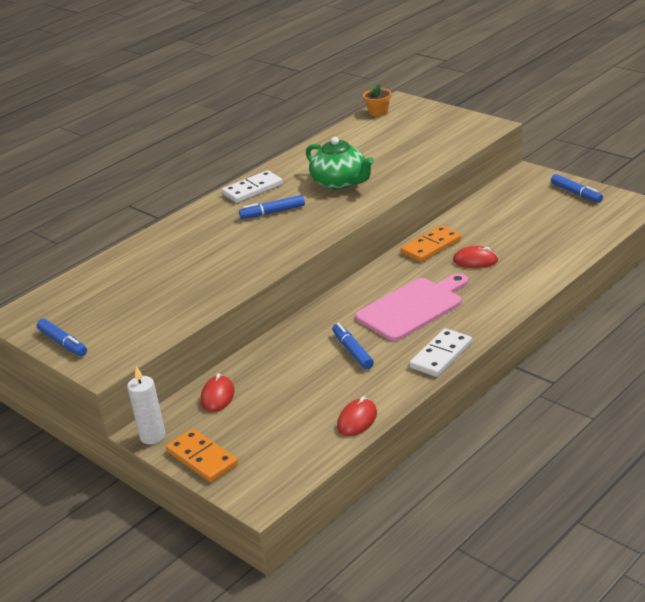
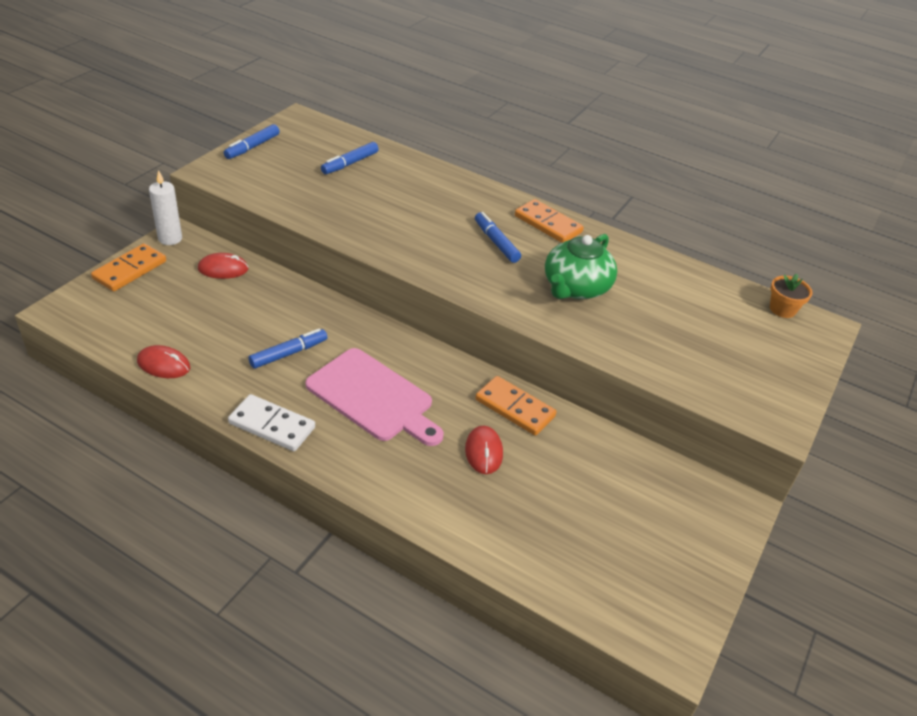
camera: 70 degrees right, 10 degrees up
white domino [222,170,283,203] -> orange domino [515,199,584,243]
blue marker [551,174,603,203] -> blue marker moved to [321,142,379,174]

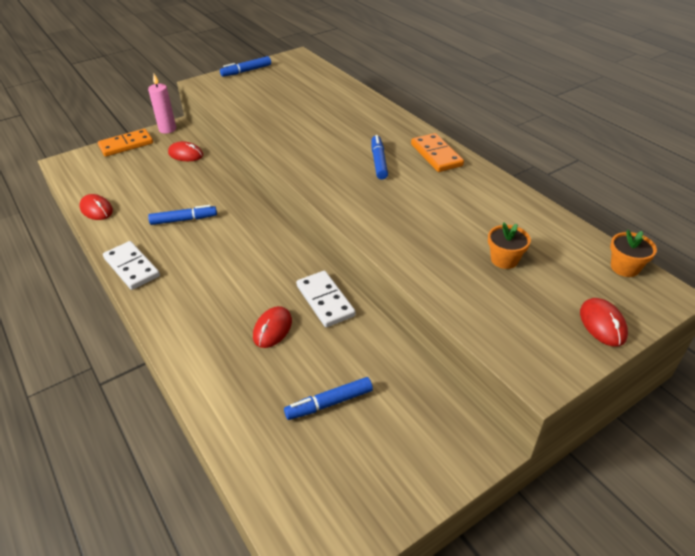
camera: 30 degrees right, 0 degrees up
white candle [149,170,182,245] -> pink candle [148,74,176,134]
pink cutting board [305,348,444,446] -> none
blue marker [321,142,379,174] -> blue marker moved to [284,377,373,420]
orange domino [475,376,556,436] -> white domino [296,271,356,327]
green teapot [545,234,617,299] -> none
none -> orange flower pot [488,223,531,269]
none -> red mouse [580,298,628,346]

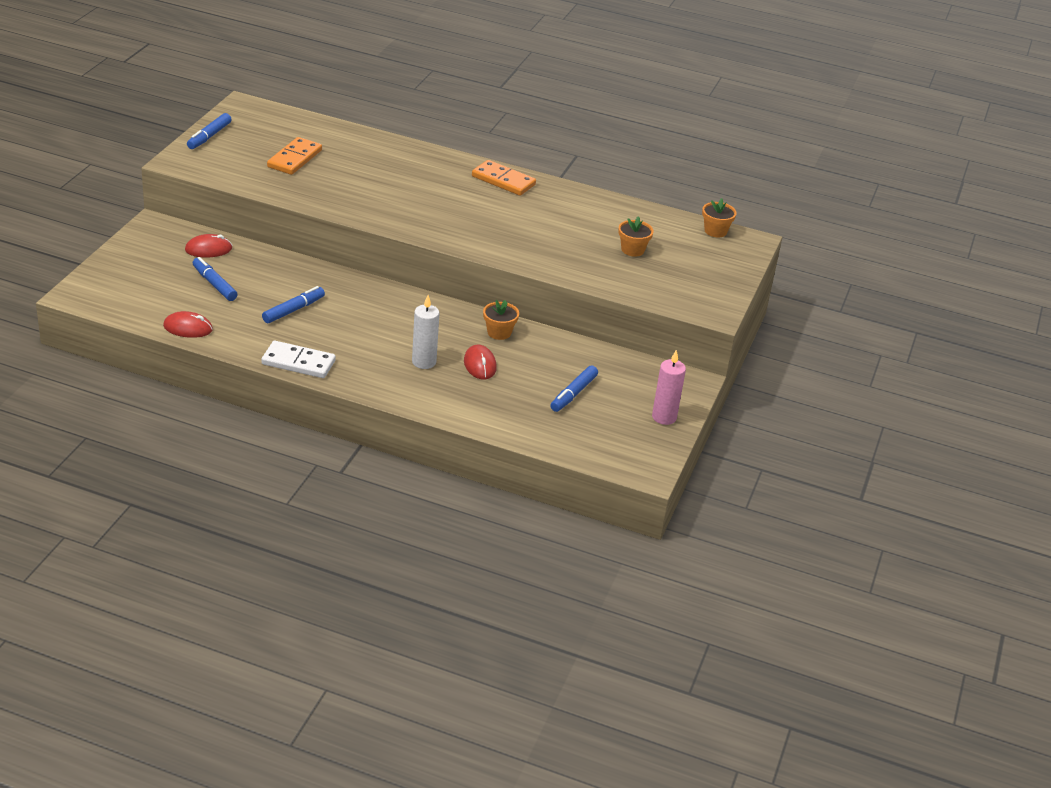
camera: 40 degrees left, 5 degrees down
orange domino [98,129,153,157] -> orange domino moved to [267,137,322,175]
pink candle [148,74,176,134] -> pink candle moved to [652,350,686,425]
white domino [296,271,356,327] -> orange flower pot [483,300,519,340]
blue marker [372,135,388,180] -> blue marker moved to [193,257,238,301]
red mouse [580,298,628,346] -> none
none -> white candle [412,295,440,369]

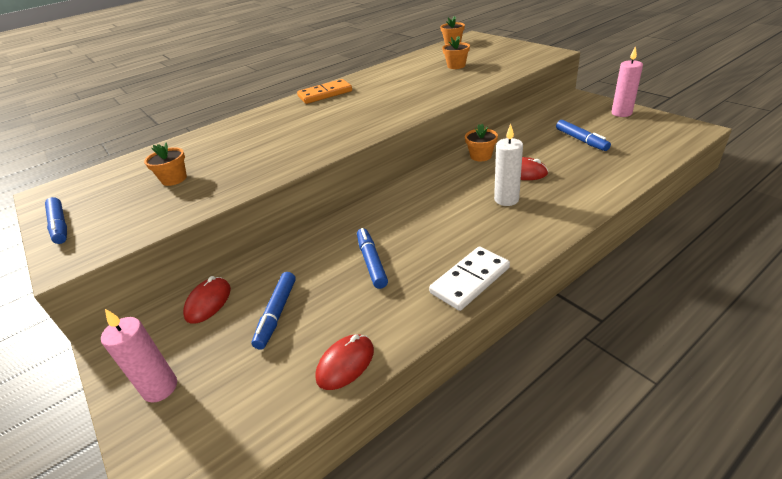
camera: 50 degrees left, 0 degrees up
blue marker [193,257,238,301] -> blue marker turned 75 degrees counterclockwise [251,272,296,350]
orange domino [267,137,322,175] -> orange flower pot [144,143,187,186]
none -> pink candle [101,309,177,402]

